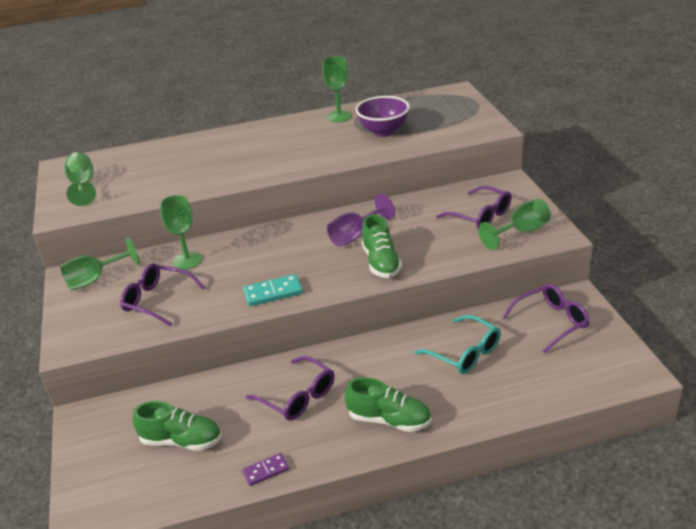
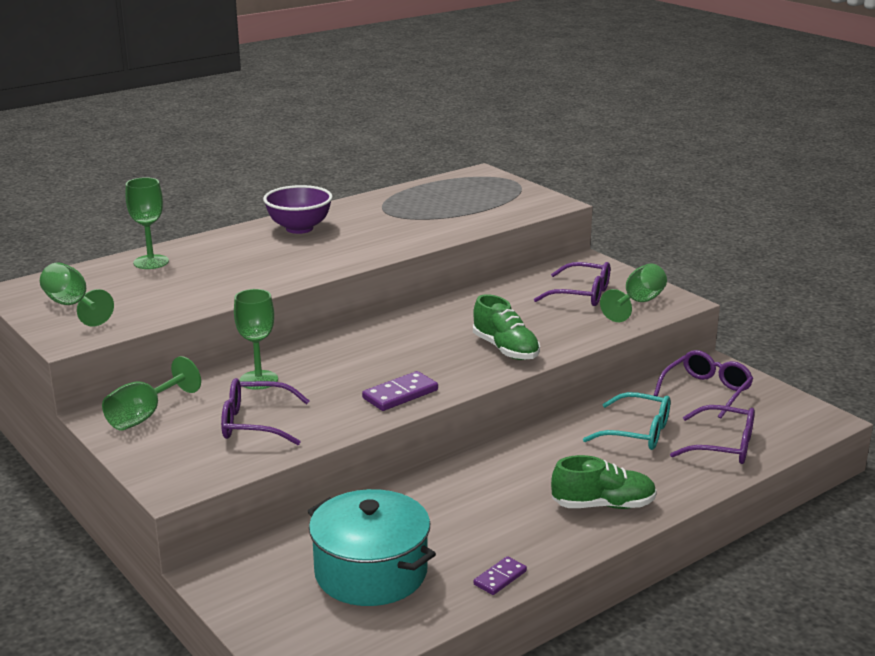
camera: 25 degrees left, 10 degrees down
green shoe [132,401,221,451] -> turquoise pot [308,489,436,606]
turquoise domino [243,274,303,306] -> purple domino [362,371,438,411]
purple glasses [246,356,334,421] -> purple glasses moved to [670,405,755,464]
green goblet [322,56,351,122] -> green goblet moved to [125,177,169,269]
purple goblet [327,194,395,247] -> none
purple bowl [355,96,410,137] -> purple bowl moved to [263,185,333,234]

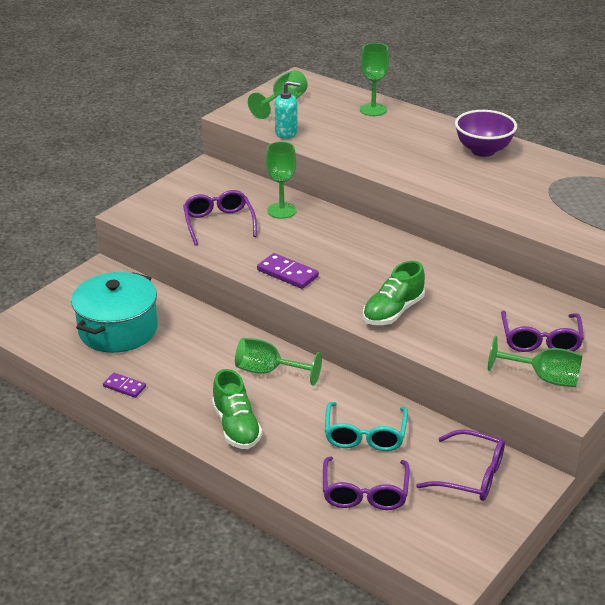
camera: 75 degrees right, 10 degrees up
green goblet [102,356,201,431] -> green goblet moved to [235,338,322,385]
none -> turquoise soap dispenser [274,81,300,139]

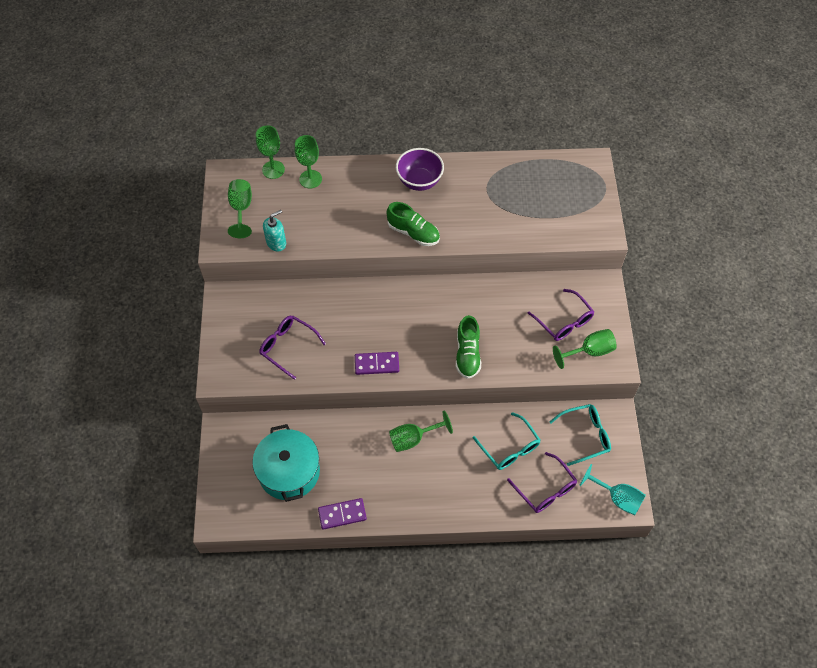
camera: 40 degrees left, 25 degrees up
purple domino [103,373,146,398] -> purple domino [318,498,367,530], size x1.54
green shoe [212,369,262,449] -> green shoe moved to [386,202,440,246]
green goblet [266,142,297,219] -> green goblet moved to [256,125,285,179]
purple glasses [416,429,505,501] -> turquoise glasses [550,404,611,466]
none -> turquoise goblet [579,464,646,515]

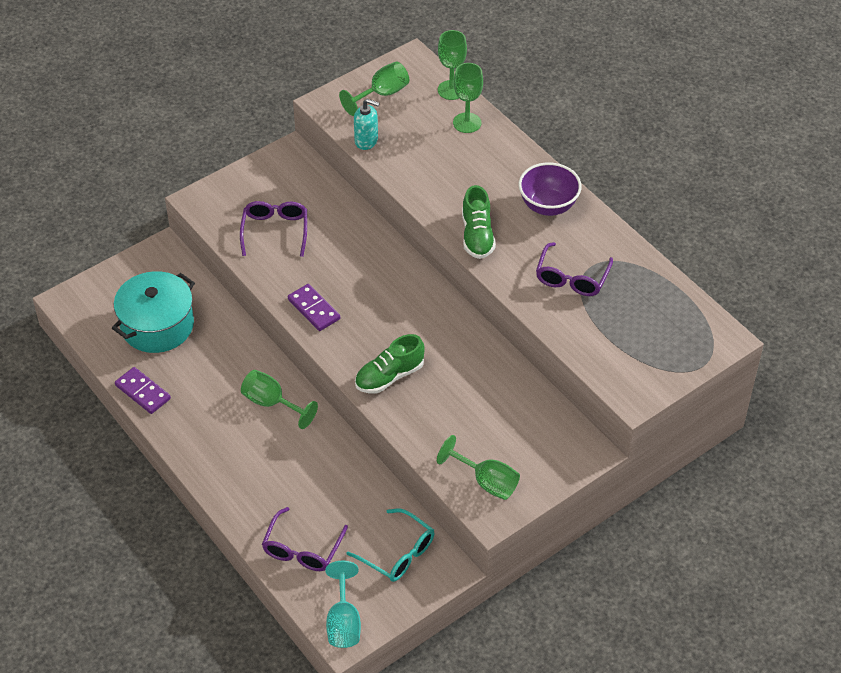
camera: 55 degrees right, 10 degrees down
turquoise glasses [473,412,540,470] -> none
purple glasses [528,289,594,341] -> purple glasses moved to [536,242,613,296]

